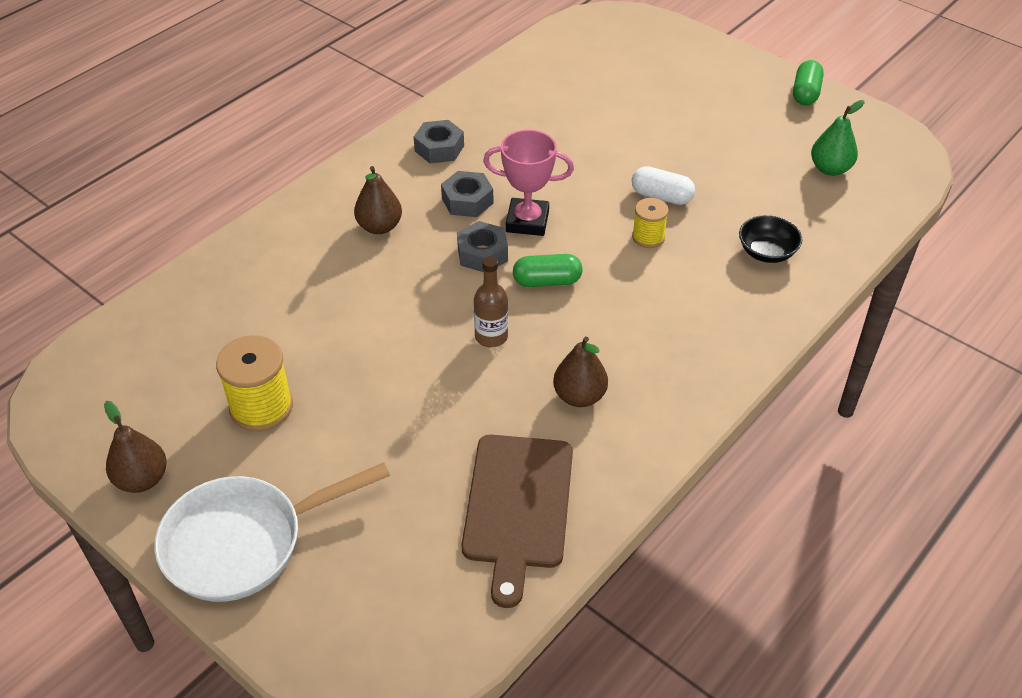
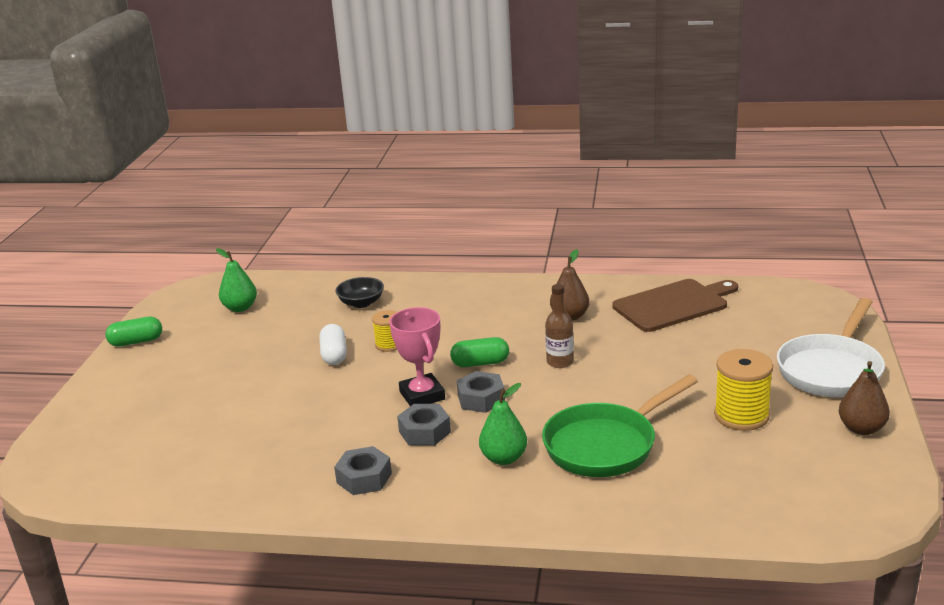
camera: 120 degrees left, 20 degrees down
white pan [154,462,390,602] -> white pan turned 90 degrees clockwise [777,298,885,397]
brown pear [354,166,402,234] -> green pear [479,383,527,465]
green capsule [513,254,583,287] -> green capsule turned 60 degrees counterclockwise [450,337,509,367]
none -> green pan [542,375,698,477]

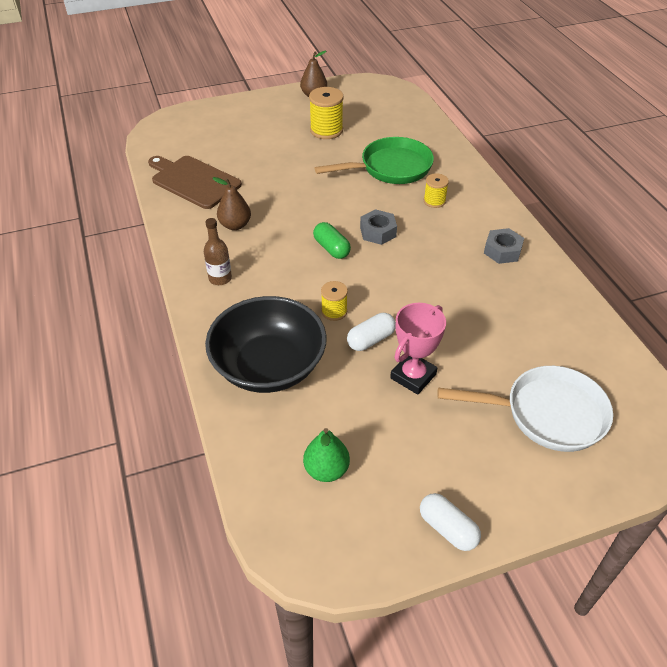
camera: 120 degrees left, 20 degrees up
green capsule [105,317,162,347] -> white capsule [420,493,481,551]
black bowl [335,277,384,308] -> black bowl [205,296,327,393], size x2.23
pink trophy [389,307,445,406] -> pink trophy moved to [390,303,446,395]
grey nut [397,404,451,446] -> none
green pear [479,383,527,465] -> yellow spool [424,173,449,208]
green pan [542,375,698,477] -> green pan turned 45 degrees counterclockwise [315,137,434,184]
brown bottle [545,284,574,368] -> brown bottle moved to [204,218,232,285]
white pan [777,298,885,397] -> white pan moved to [437,366,613,452]

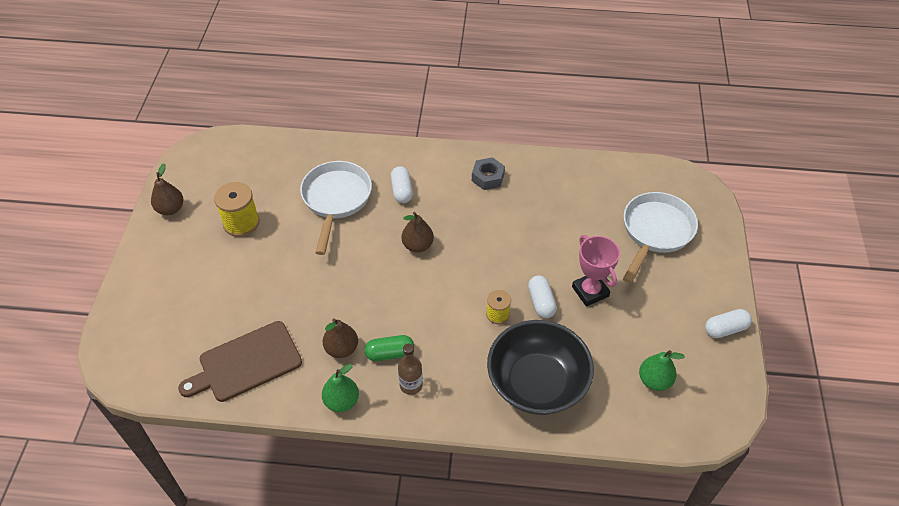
camera: 65 degrees left, 5 degrees up
green capsule [313,222,351,259] -> green capsule moved to [365,335,414,361]
green pan [315,137,434,184] -> white pan [300,161,372,255]
grey nut [360,209,397,245] -> brown pear [402,212,434,253]
yellow spool [424,173,449,208] -> white capsule [391,166,413,203]
none -> green pear [322,364,359,412]

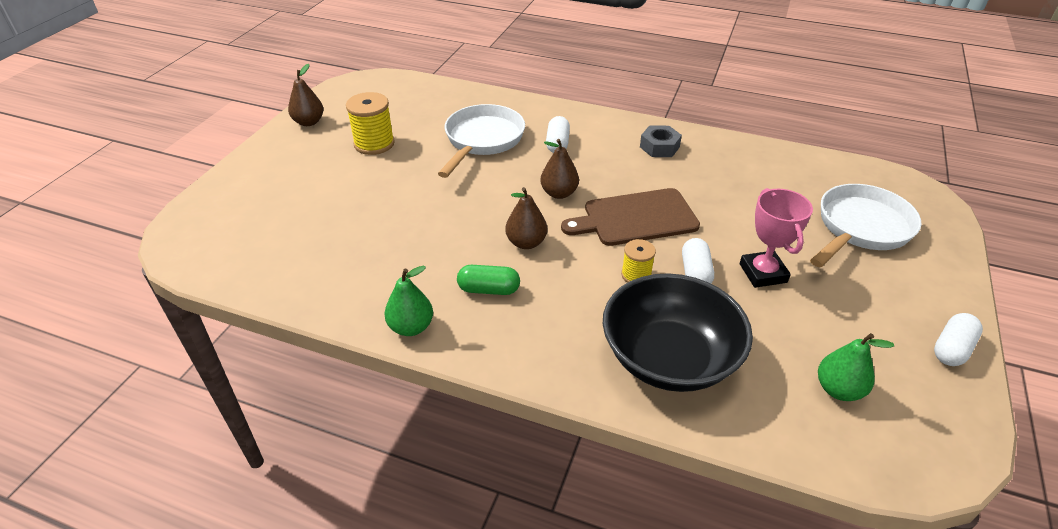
camera: 15 degrees right, 10 degrees down
brown cutting board [178,321,302,402] -> brown cutting board moved to [561,188,700,246]
brown pear [323,318,358,358] -> brown pear moved to [505,187,547,249]
brown bottle [398,344,423,395] -> none
white capsule [705,309,752,338] -> white capsule turned 45 degrees counterclockwise [934,313,983,366]

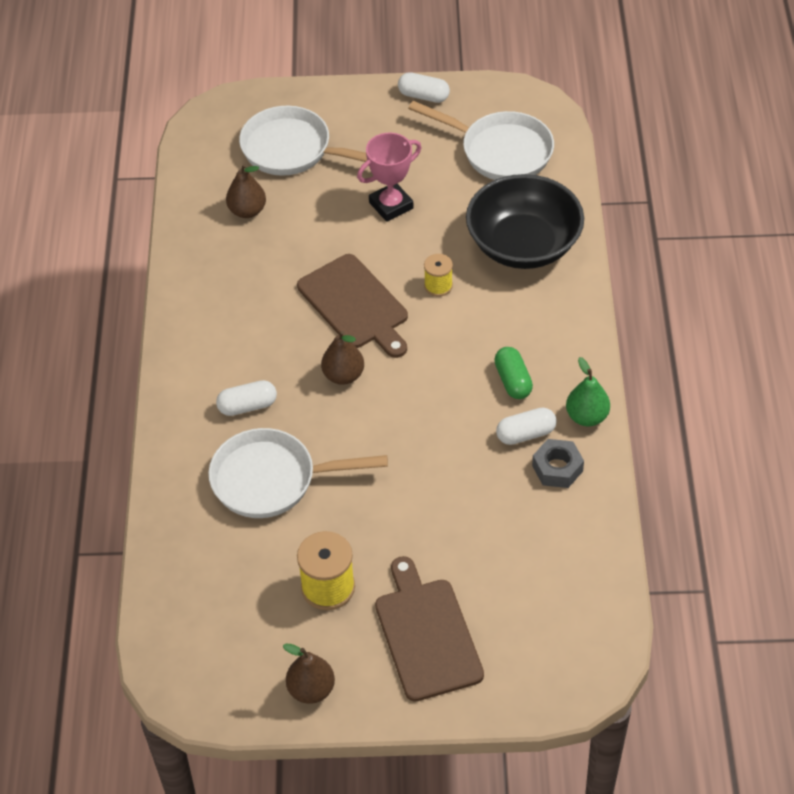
camera: 110 degrees left, 10 degrees up
brown pear [505,187,547,249] -> brown pear moved to [226,164,266,218]
grey nut [640,126,682,157] -> grey nut moved to [532,439,584,488]
white capsule [682,238,714,284] -> white capsule moved to [496,408,557,445]
green pear [818,333,895,401] -> white pan [408,101,554,180]
none -> brown cutting board [375,556,484,702]

